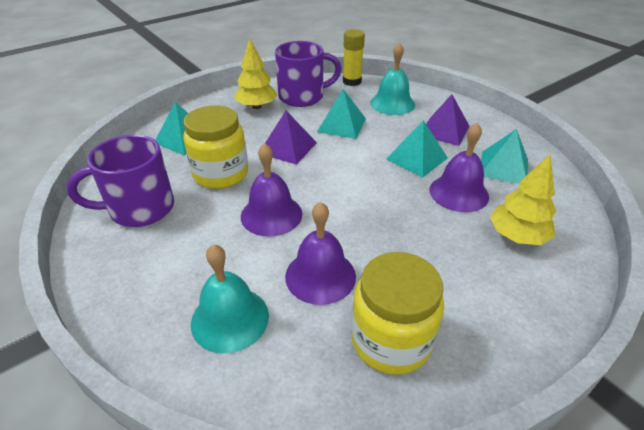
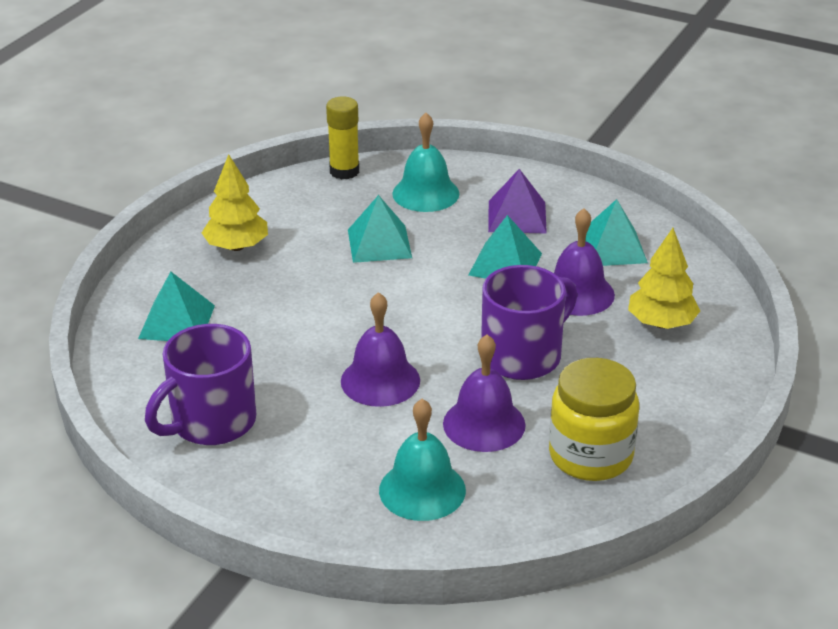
camera: 25 degrees left, 5 degrees down
yellow jar [183,105,248,189] -> none
purple pyramid [265,111,317,165] -> none
purple mug [275,41,342,107] -> purple mug moved to [481,265,577,380]

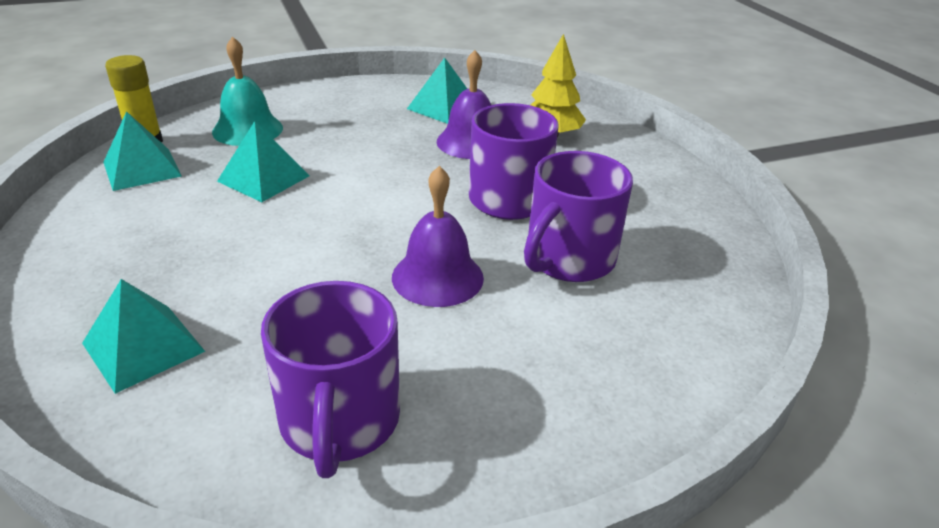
camera: 50 degrees left, 0 degrees up
yellow tree [202,154,268,251] -> none
turquoise bell [379,399,466,521] -> none
purple bell [443,335,526,452] -> purple mug [524,151,633,282]
turquoise pyramid [468,215,542,279] -> turquoise pyramid moved to [103,111,182,191]
purple pyramid [488,169,547,234] -> none
yellow jar [549,358,639,481] -> none

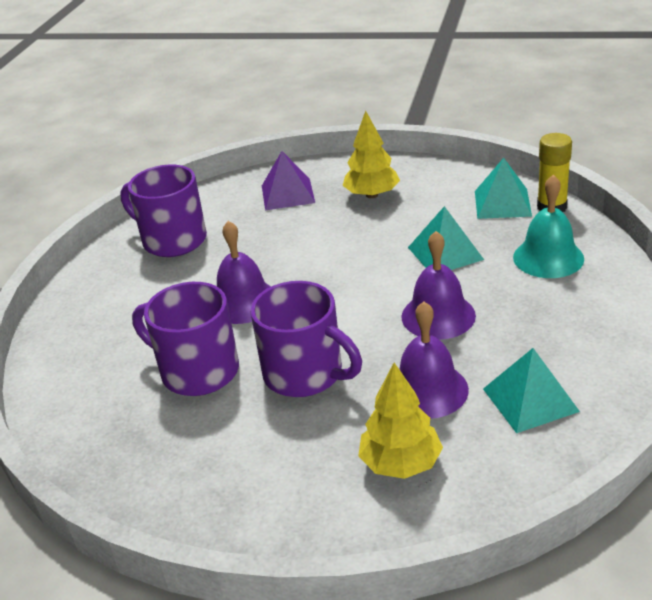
camera: 130 degrees right, 0 degrees up
turquoise pyramid [82,279,206,394] -> purple pyramid [262,151,315,211]
purple mug [524,151,633,282] -> purple mug turned 45 degrees counterclockwise [132,282,239,396]
none -> yellow tree [342,111,400,198]
none -> purple bell [402,231,476,340]

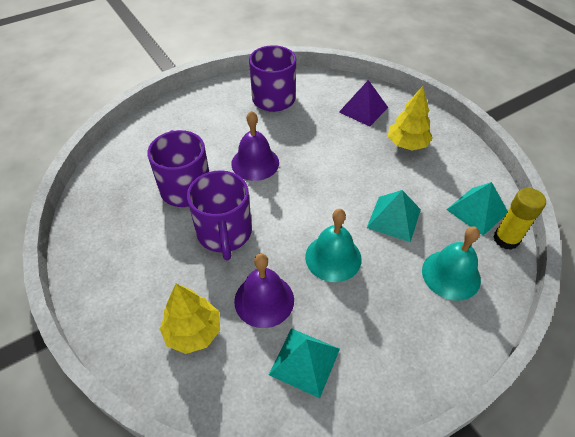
camera: 40 degrees right, 15 degrees up
purple bell [402,231,476,340] -> turquoise bell [305,209,362,282]

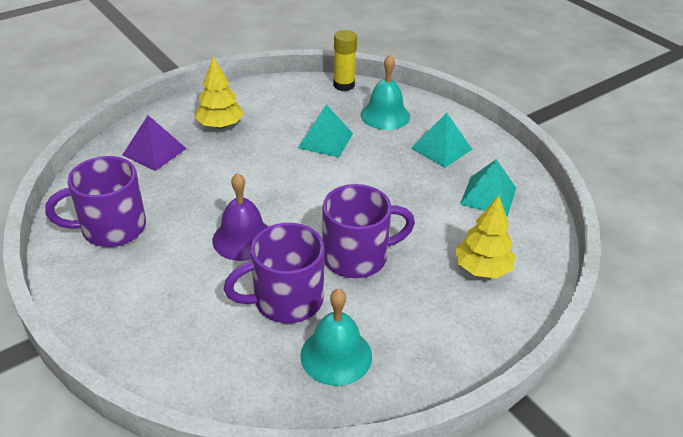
camera: 95 degrees left, 10 degrees down
purple bell [234,253,294,328] -> none
turquoise bell [305,209,362,282] -> turquoise bell moved to [300,289,372,386]
turquoise pyramid [446,182,508,236] -> turquoise pyramid moved to [411,113,472,168]

